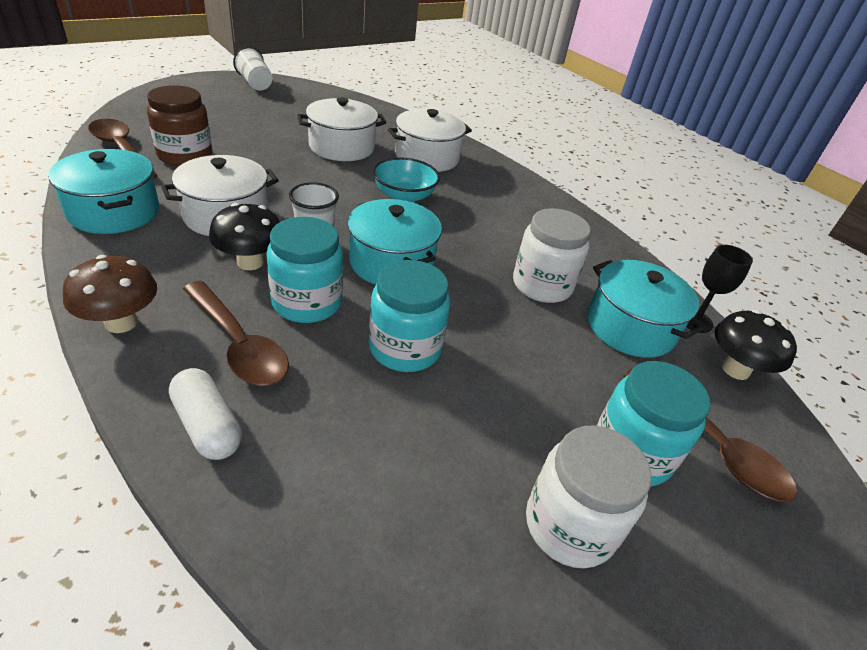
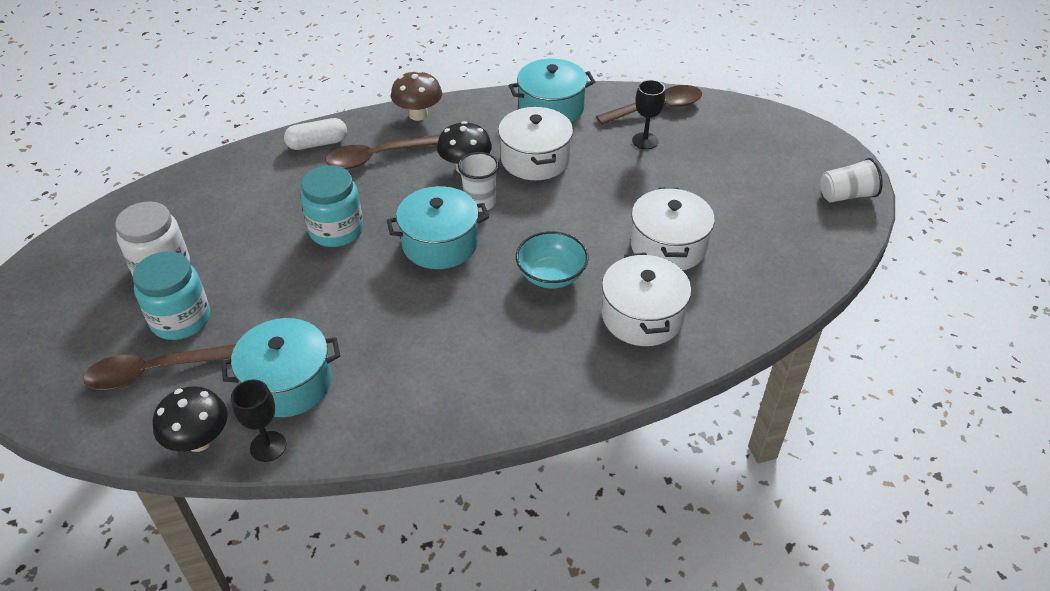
camera: 115 degrees right, 5 degrees up
brown jar [147,85,212,166] -> black goblet [632,80,665,149]
turquoise jar [266,217,343,323] -> none
white jar [513,208,591,303] -> none

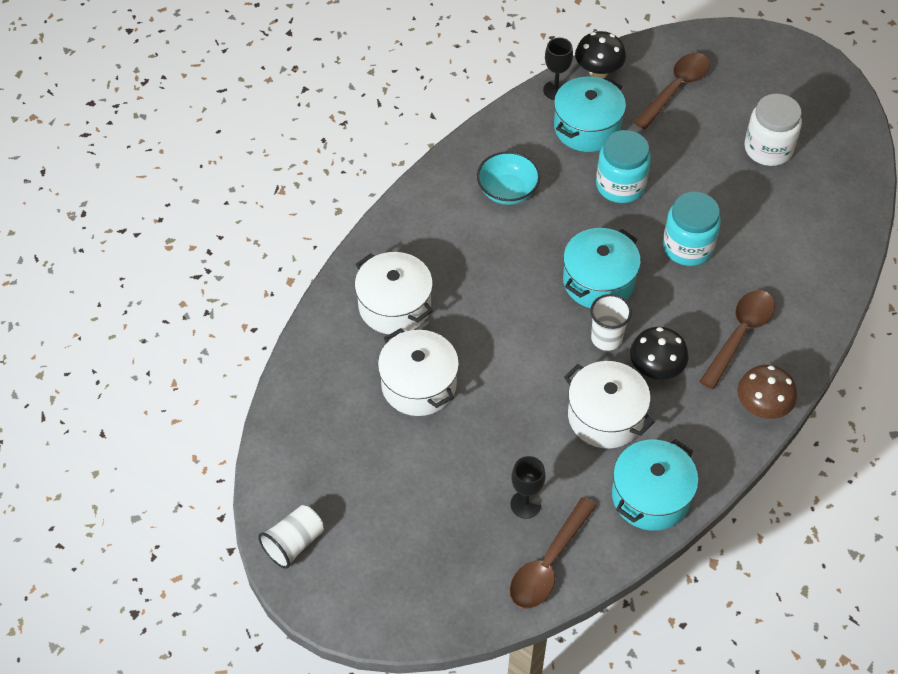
camera: 145 degrees right, 10 degrees up
turquoise jar [133,251,210,340] -> turquoise jar moved to [596,130,651,203]
white capsule [284,118,347,150] -> none
turquoise bowl [516,231,589,288] -> turquoise bowl moved to [477,151,540,205]

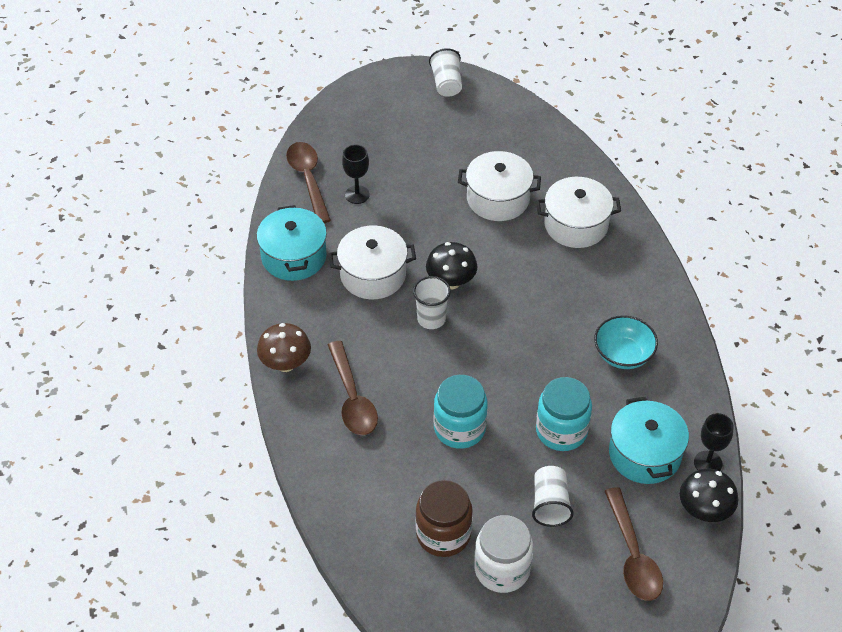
camera: 130 degrees right, 5 degrees down
turquoise pot [563,228,641,308] -> none
black mushroom [630,327,688,380] -> black mushroom moved to [426,242,477,289]
none -> brown jar [416,480,473,557]
none -> white cup [532,466,574,527]

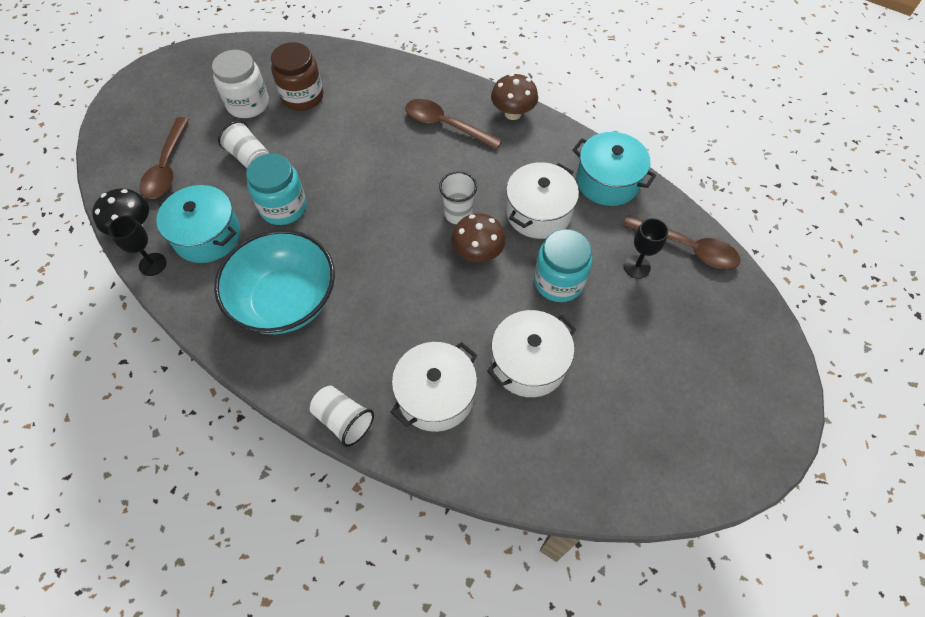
camera: 135 degrees right, 10 degrees up
black mushroom [426,242,477,289] -> brown mushroom [452,213,506,262]
white cup [429,48,462,97] -> white cup moved to [310,386,374,447]
turquoise jar [434,375,488,449] -> turquoise jar moved to [534,229,592,302]
turquoise bowl [594,315,658,369] -> turquoise bowl [214,229,335,334], size x1.74
brown spoon [604,487,663,601] -> brown spoon turned 120 degrees counterclockwise [140,117,189,199]

